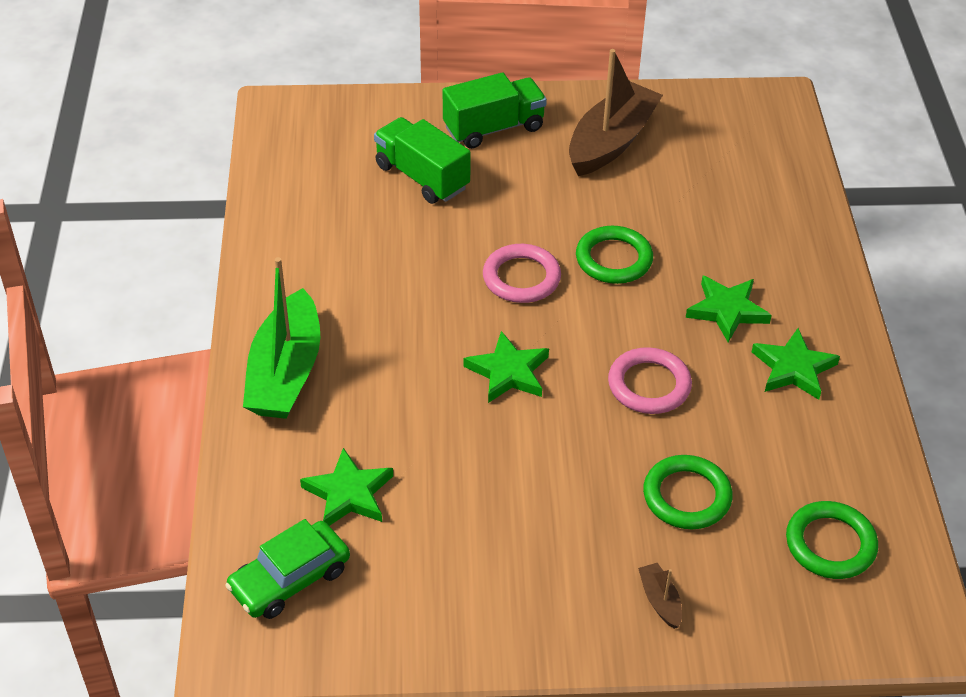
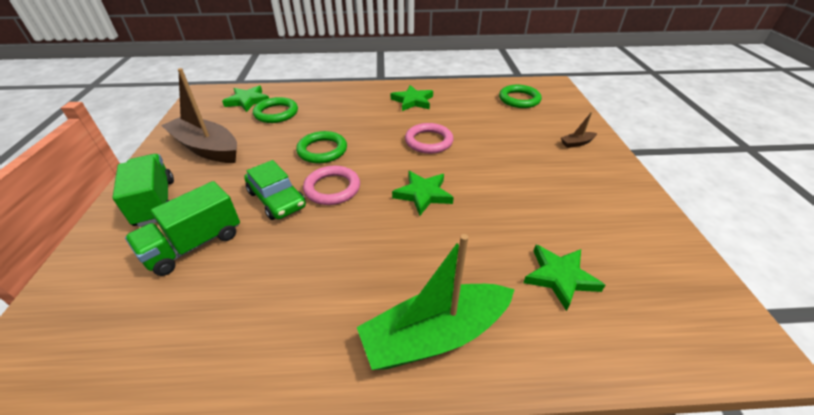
camera: 90 degrees left, 5 degrees down
green car [225,519,350,619] -> green car moved to [244,160,306,220]
green boat [243,257,320,419] -> green boat turned 150 degrees clockwise [357,234,515,370]
green ring [643,455,733,529] -> green ring moved to [253,97,298,123]
green star [686,276,772,342] -> green star moved to [222,85,269,112]

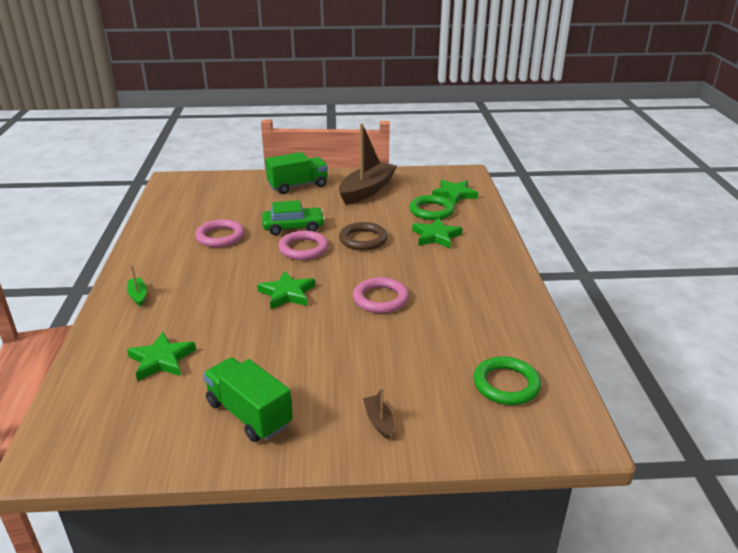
camera: 90 degrees right, 10 degrees down
green truck [125,181,240,276] -> green truck moved to [203,357,293,442]
green car [244,160,306,220] -> green car turned 150 degrees counterclockwise [262,200,325,235]
green ring [296,131,347,163] -> brown ring [339,222,388,251]
green boat [357,234,515,370] -> green boat [127,265,147,307], size x0.41
green star [391,85,433,111] -> green star moved to [412,218,463,248]
none -> pink ring [195,219,244,247]

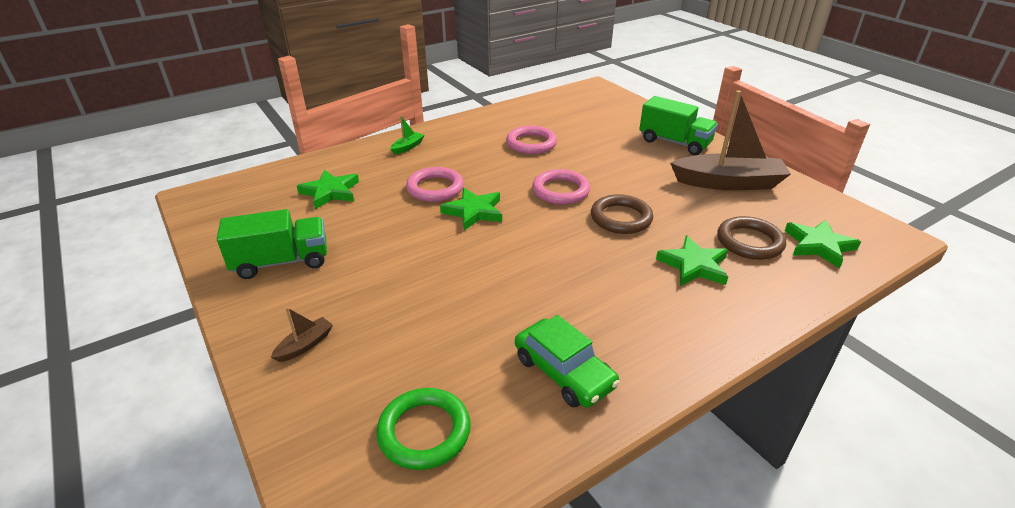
camera: 60 degrees right, 5 degrees up
green truck [203,357,293,442] -> green truck turned 60 degrees clockwise [217,209,327,279]
green car [262,200,325,235] -> green car moved to [515,315,620,408]
pink ring [353,277,409,313] -> pink ring moved to [406,167,464,202]
green ring [409,195,455,220] -> brown ring [717,216,786,260]

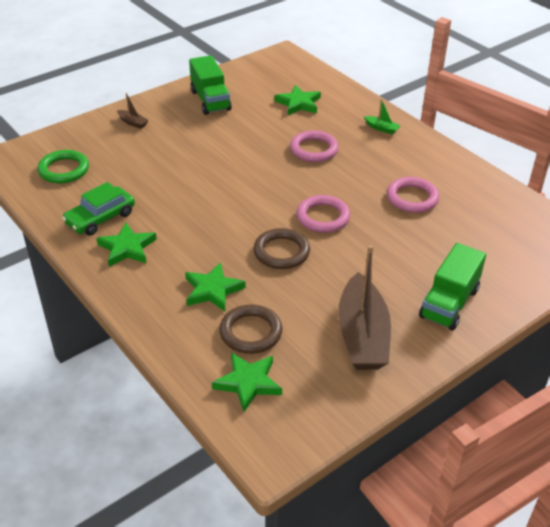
camera: 85 degrees right, 5 degrees up
green star [440,188,502,231] -> green star moved to [96,223,157,267]

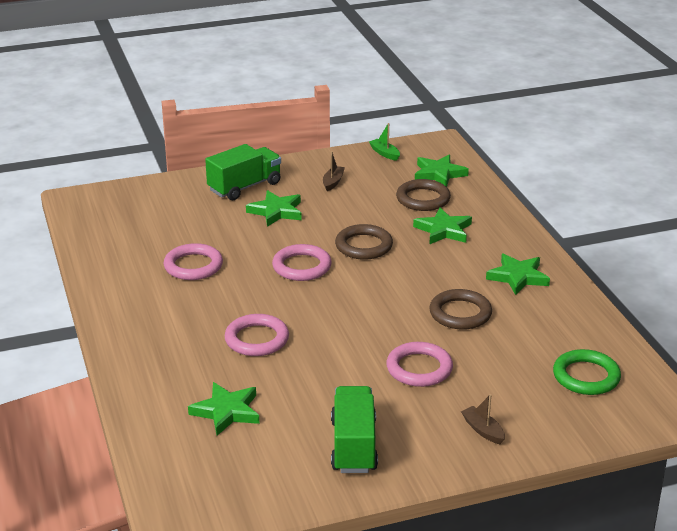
camera: 160 degrees left, 10 degrees down
green car [62,182,135,236] -> none
brown boat [338,245,391,370] -> brown boat [323,151,345,191], size x0.41
green boat [364,99,401,134] -> green boat moved to [369,123,400,161]
none -> green star [246,190,302,227]
none -> pink ring [386,342,453,387]
none -> brown ring [429,289,492,330]

